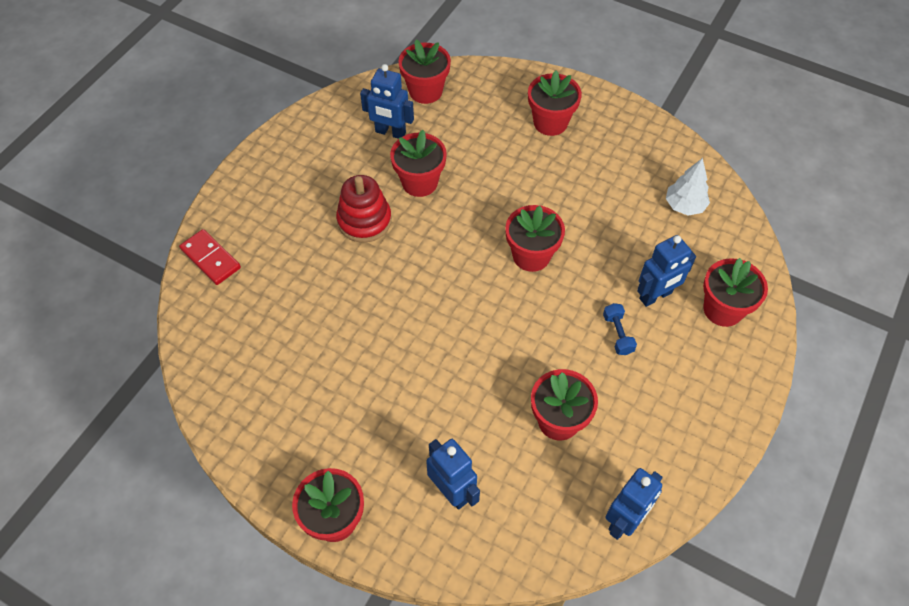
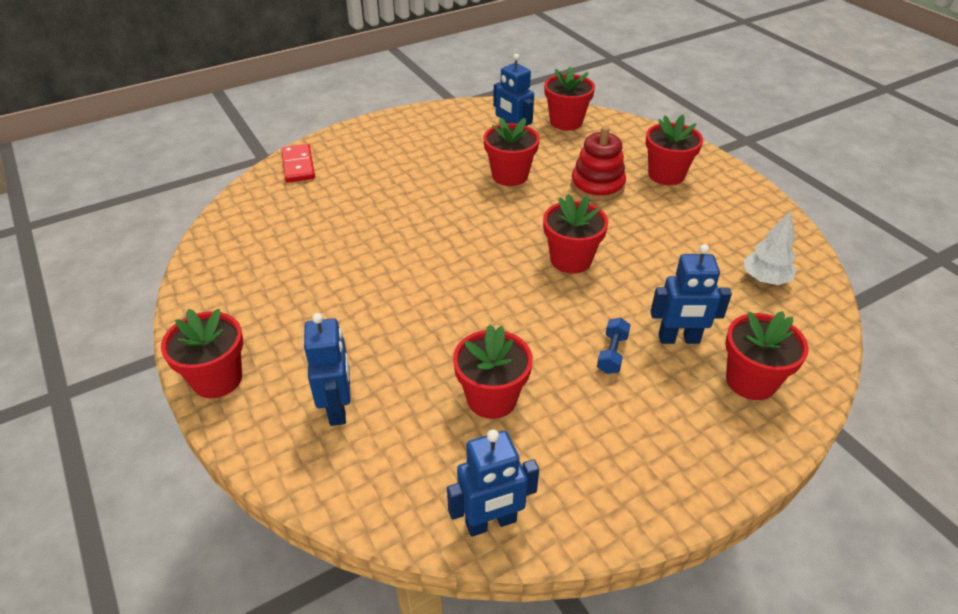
camera: 30 degrees right, 15 degrees down
red stacking toy [336,175,392,243] -> red stacking toy moved to [571,126,626,201]

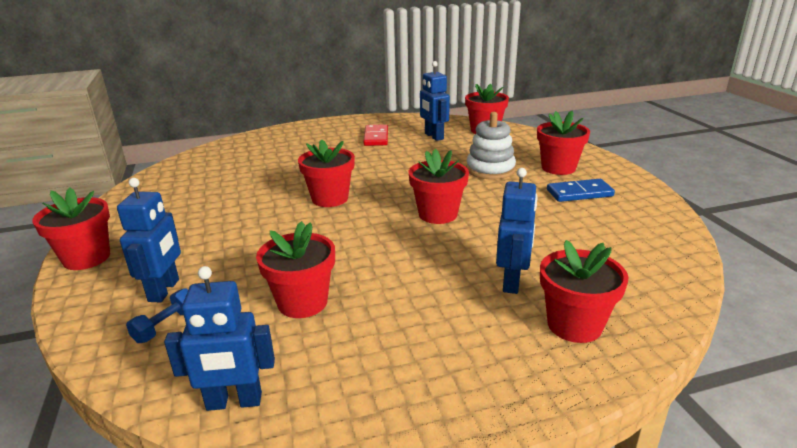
camera: 15 degrees right, 15 degrees down
red domino [281,144,315,183] -> red domino moved to [363,124,388,146]
red flower pot [484,117,540,186] -> red flower pot moved to [298,139,355,207]
red stacking toy [571,126,626,201] -> white stacking toy [466,112,516,180]
blue dumbbell [597,318,631,374] -> blue dumbbell moved to [126,288,188,343]
blue robot [650,244,732,344] -> blue robot turned 90 degrees counterclockwise [496,168,538,294]
white tree [744,211,796,285] -> none
none -> blue domino [547,179,615,202]

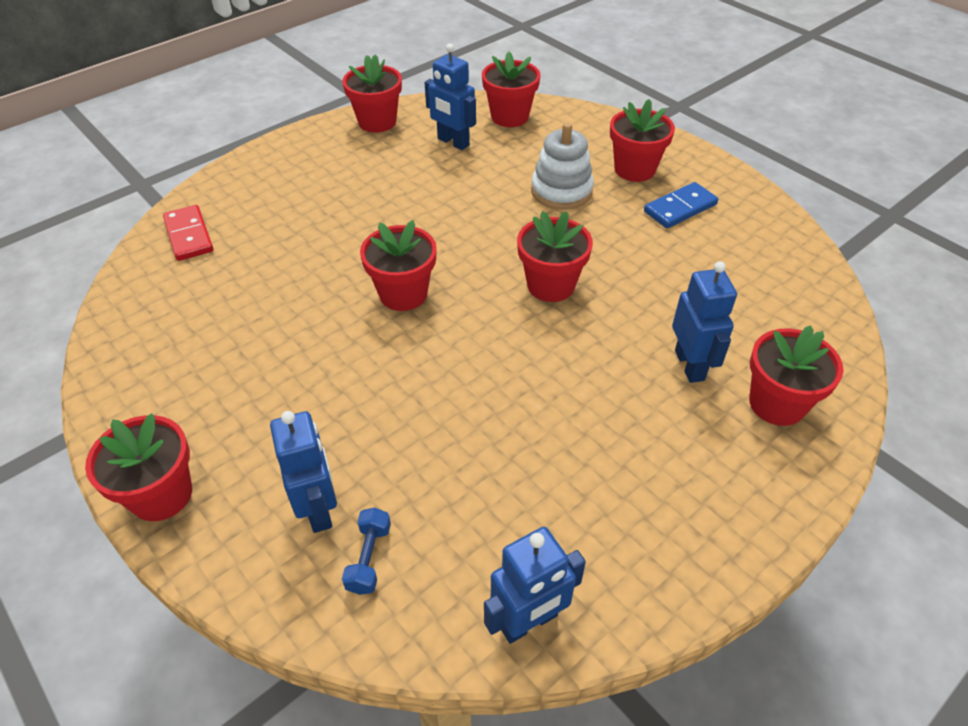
camera: 25 degrees left, 20 degrees up
red flower pot [256,221,335,318] -> red flower pot moved to [342,54,402,133]
red domino [363,124,388,146] -> red domino moved to [163,205,214,261]

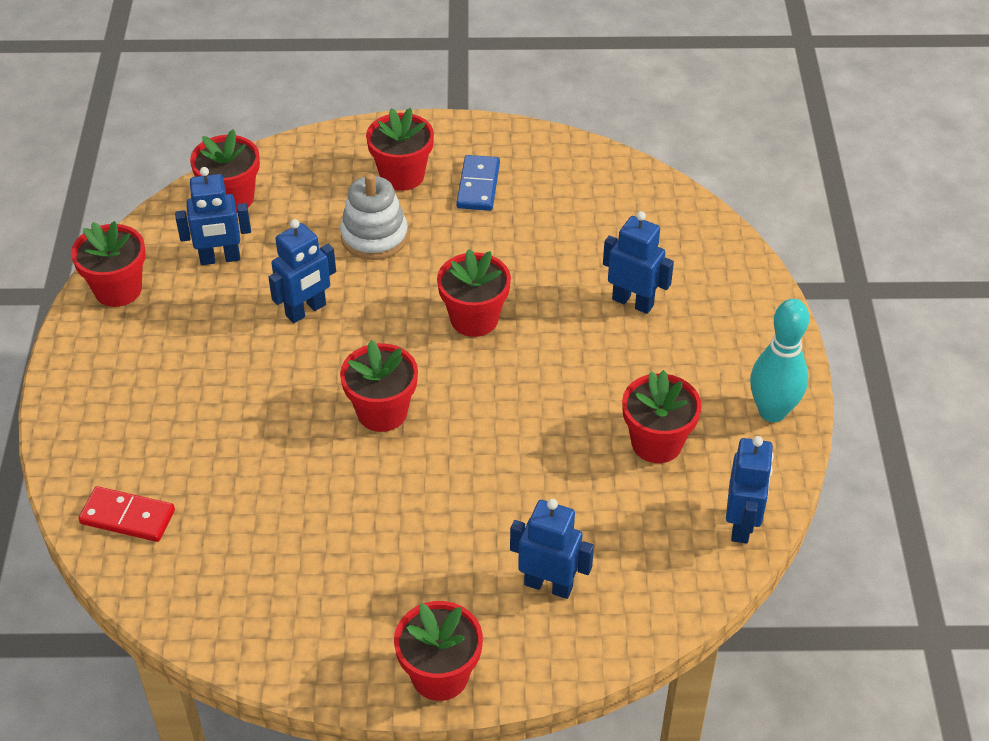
camera: 50 degrees left, 0 degrees up
blue dumbbell [342,508,391,595] -> none
red flower pot [749,325,844,426] -> red flower pot moved to [622,370,702,463]
none -> blue robot [268,219,336,323]
none -> turquoise bowling pin [750,299,809,422]

